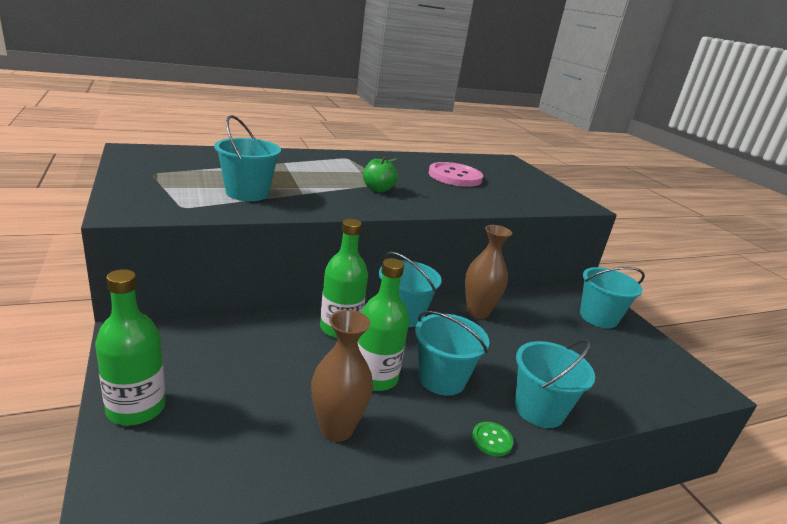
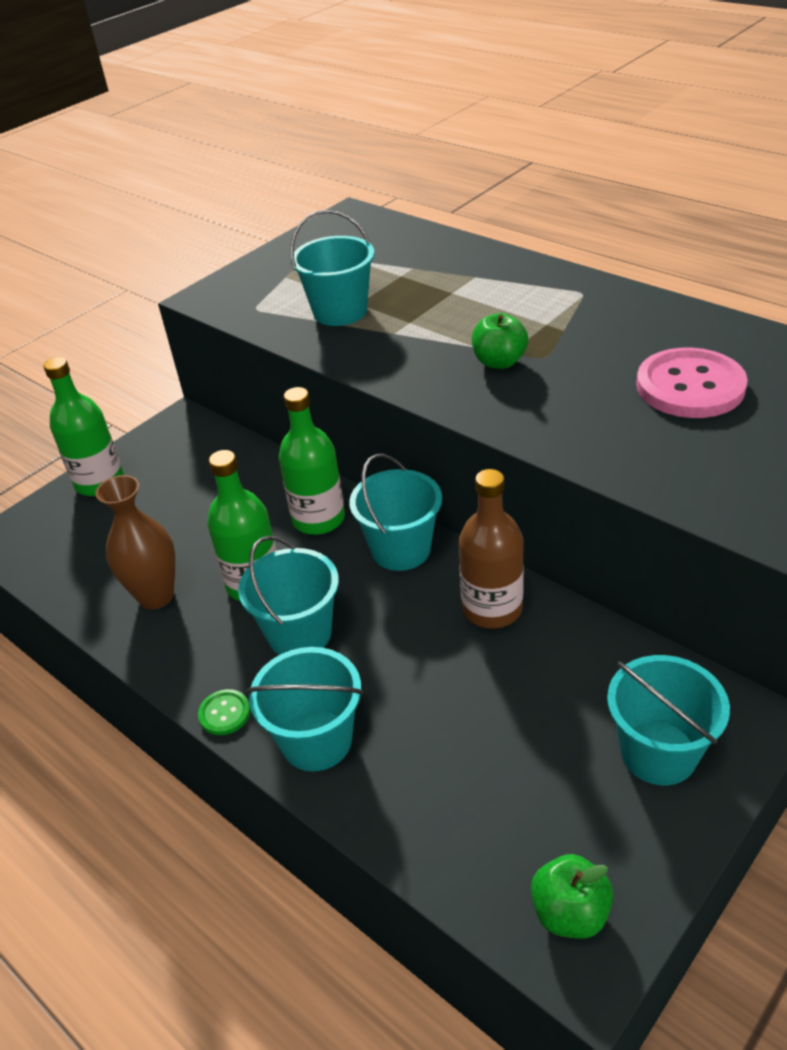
camera: 70 degrees right, 15 degrees up
brown vase [465,225,512,319] -> brown bottle [459,469,524,629]
none -> green apple [531,854,613,939]

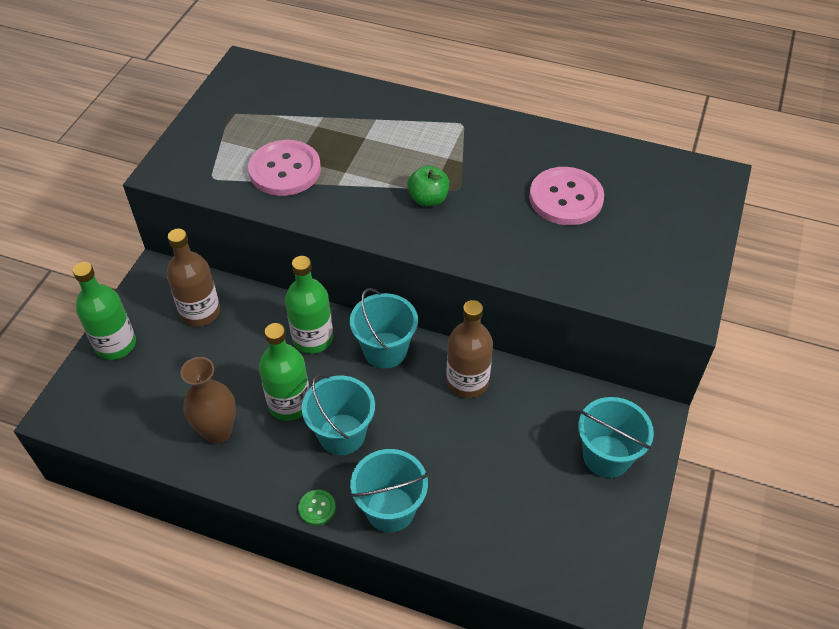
camera: 25 degrees left, 10 degrees up
turquoise bucket [290,209,375,326] -> pink button [248,140,321,196]
green apple [531,854,613,939] -> none
none -> brown bottle [167,229,220,326]

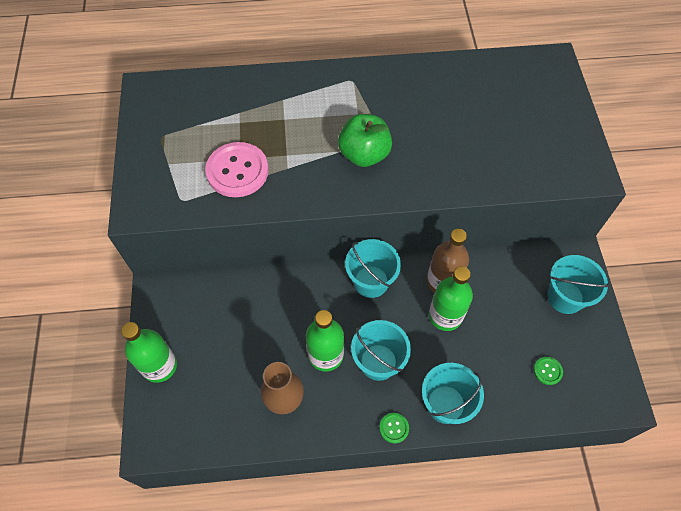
camera: 25 degrees left, 10 degrees up
brown bottle [167,229,220,326] -> none
green bottle [285,256,333,354] -> green bottle moved to [429,266,473,331]
green apple [407,165,449,206] -> green apple [338,114,392,167], size x1.52
pink button [529,167,604,225] -> none
none -> green button [534,357,563,385]

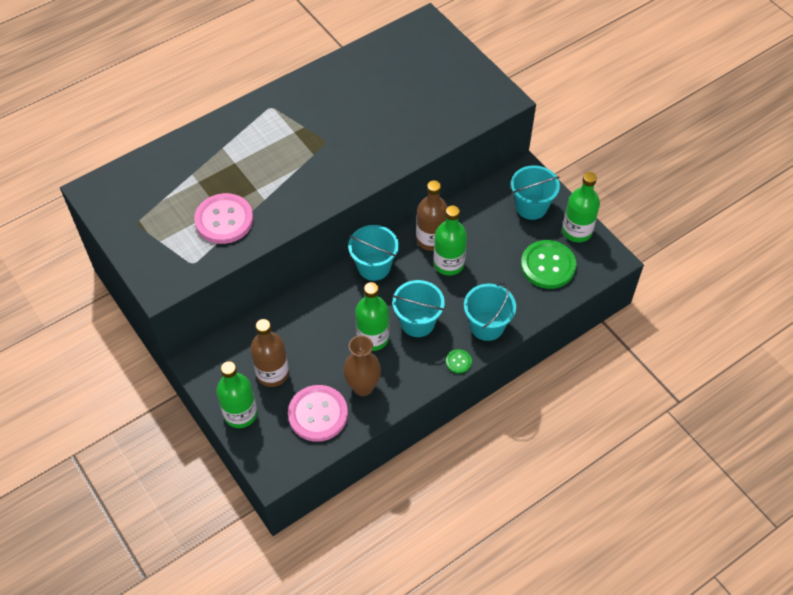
camera: 30 degrees left, 5 degrees down
green apple [338,114,392,167] -> none
green button [534,357,563,385] -> green button [521,240,576,289], size x2.23
none -> brown bottle [250,319,289,387]
none -> pink button [288,385,348,442]
none -> green bottle [562,172,600,242]

